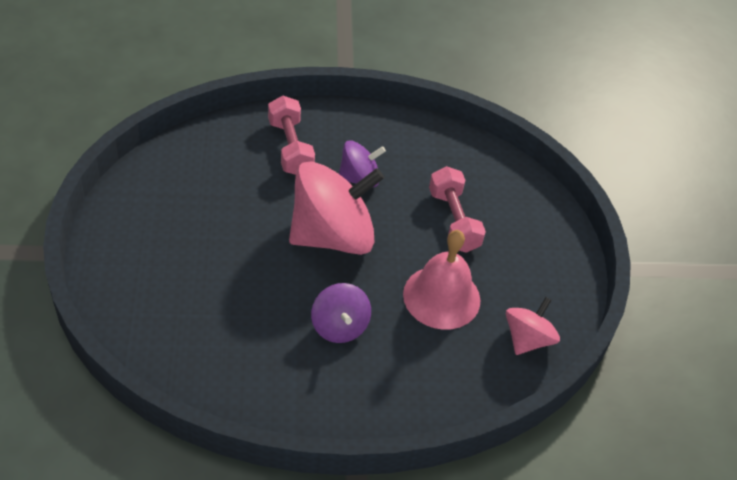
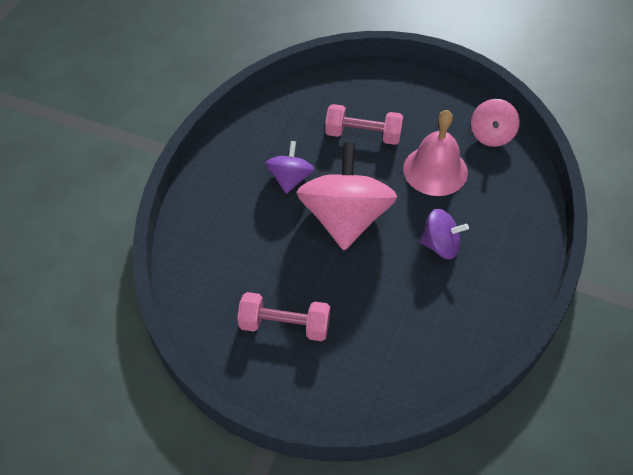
camera: 60 degrees left, 5 degrees up
pink dumbbell [268,96,315,175] -> pink dumbbell moved to [237,292,330,341]
pink spinning top [506,297,560,355] -> pink spinning top turned 135 degrees counterclockwise [471,99,520,147]

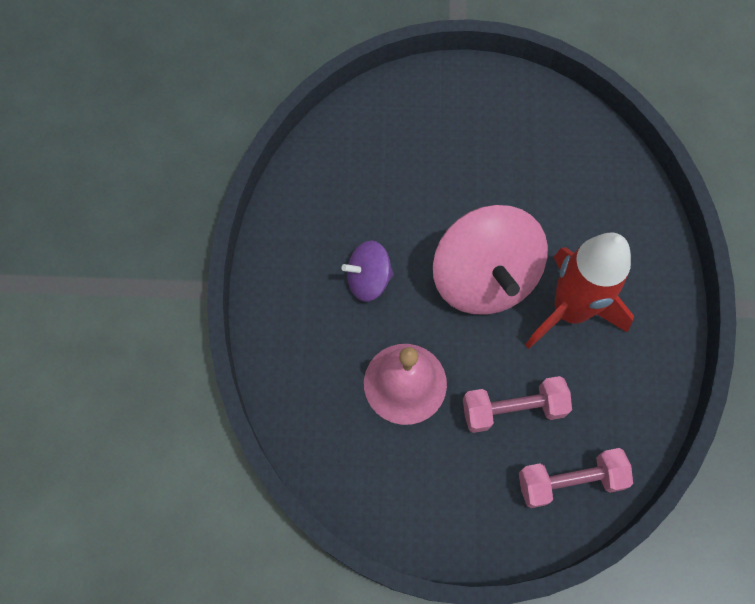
camera: 160 degrees right, 15 degrees up
pink dumbbell [237,292,330,341] -> pink dumbbell moved to [519,448,633,508]
purple spinning top [265,141,314,194] -> red rocket [525,233,634,349]
pink spinning top [471,99,520,147] -> none

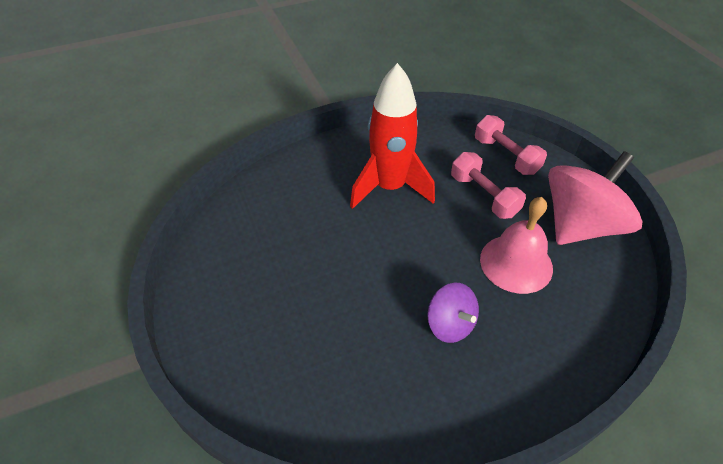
camera: 115 degrees left, 20 degrees down
pink spinning top [433,205,548,315] -> pink spinning top moved to [548,151,643,245]

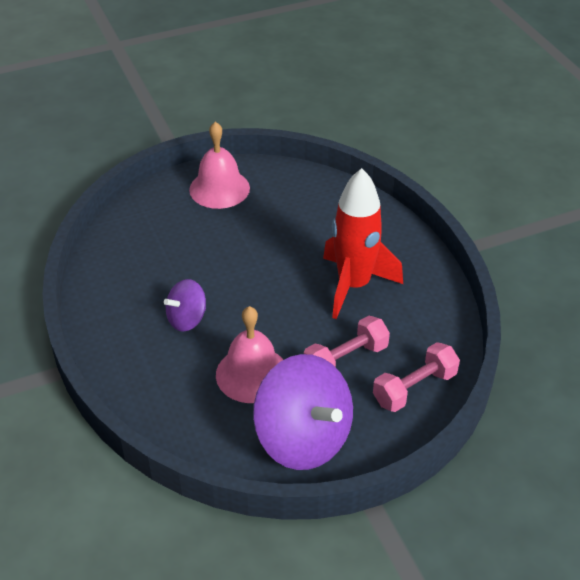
camera: 90 degrees right, 5 degrees down
pink spinning top [548,151,643,245] -> purple spinning top [253,354,353,470]
none -> pink bell [189,122,250,209]

